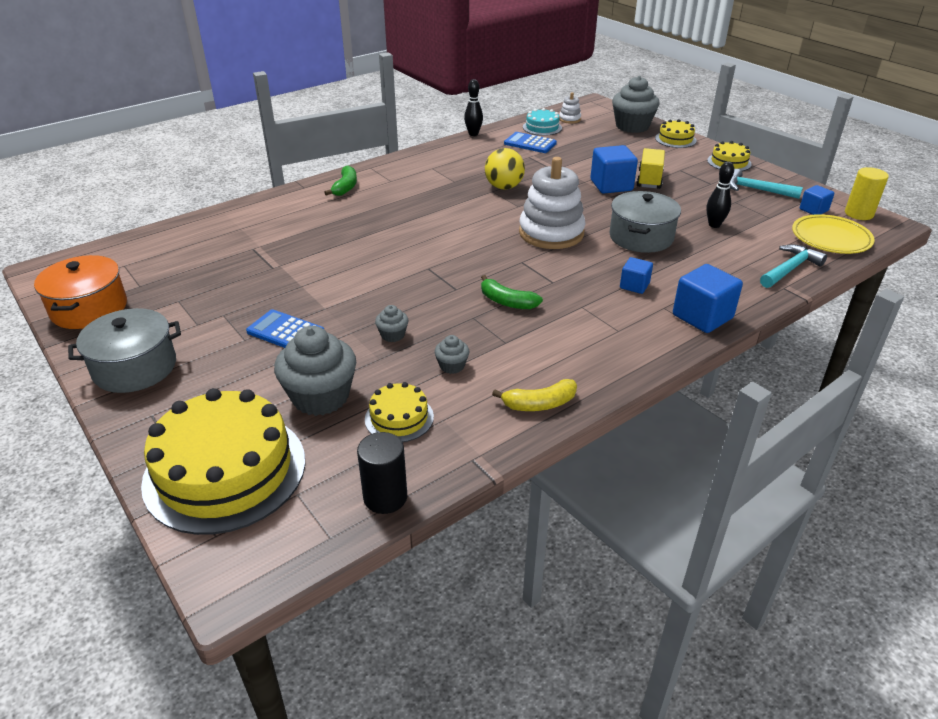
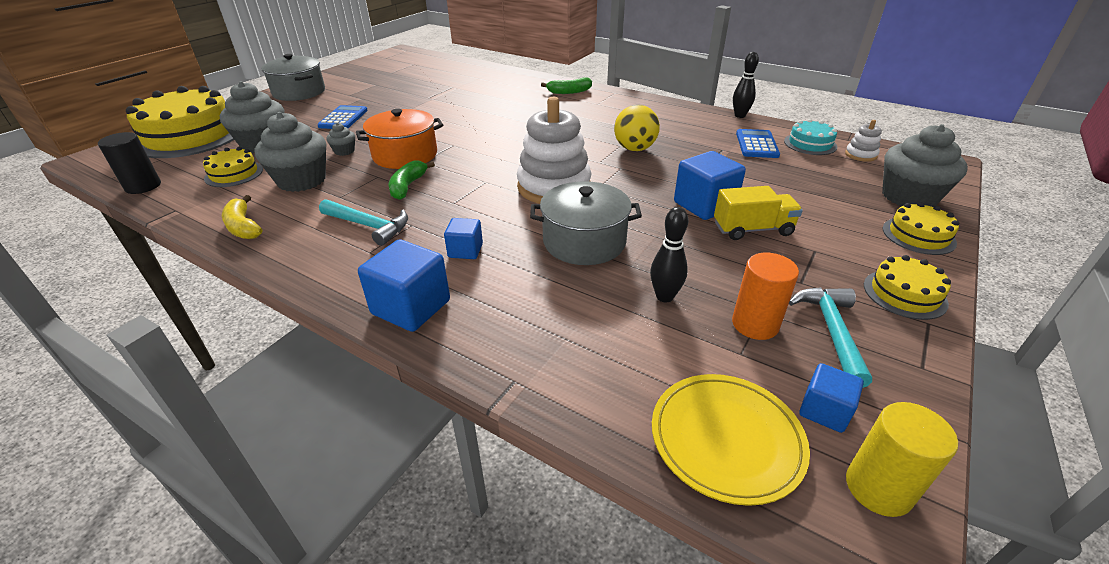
camera: 70 degrees right, 0 degrees up
orange pot [34,255,127,329] -> orange pot moved to [356,109,443,169]
grey cupcake [434,335,469,374] -> grey cupcake [255,112,326,192], size x2.16
turquoise hammer [760,244,827,288] -> turquoise hammer moved to [319,199,408,246]
none -> orange cylinder [732,253,799,340]

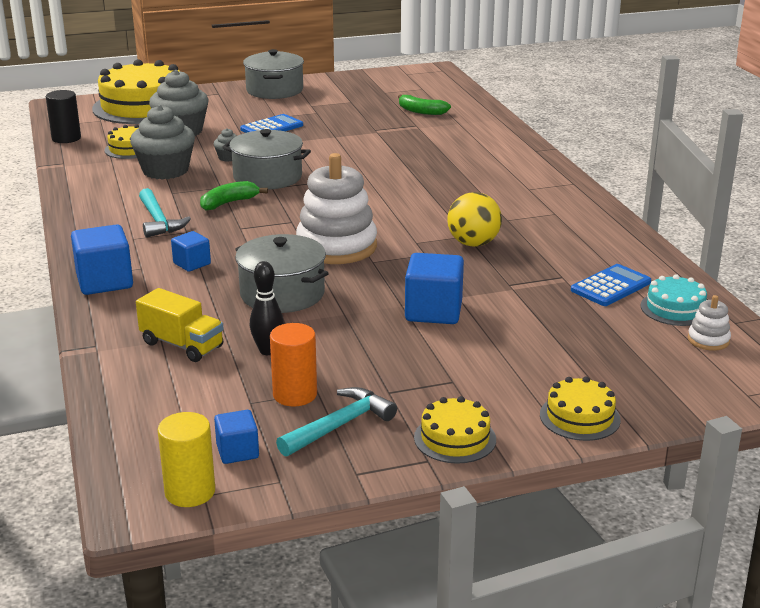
camera: 40 degrees right, 10 degrees down
yellow banana [222,195,263,239] -> none
orange pot [356,109,443,169] -> grey pot [222,129,311,190]
green banana [541,78,592,94] -> green banana moved to [398,95,451,115]
yellow plate [652,374,810,506] -> none
yellow truck [714,186,803,240] -> yellow truck moved to [136,288,224,362]
black bowling pin [733,52,759,118] -> none
grey cupcake [882,124,968,207] -> none

